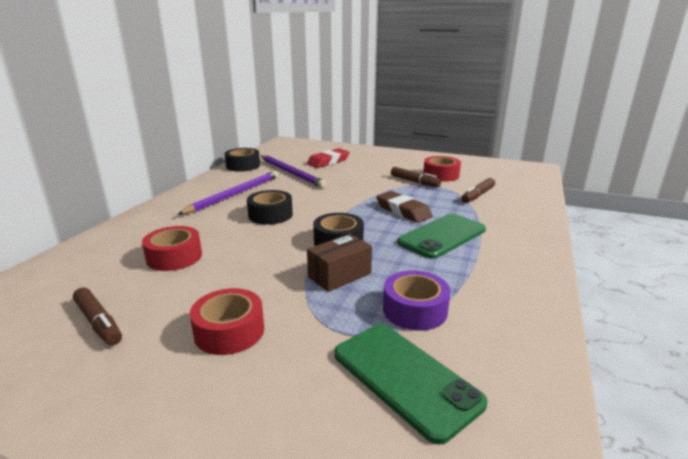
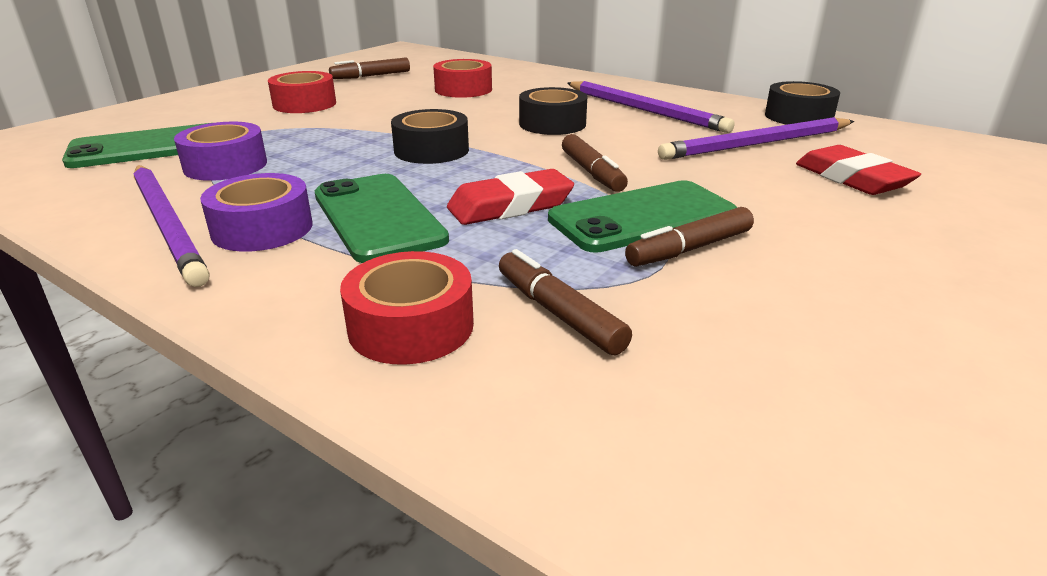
camera: 105 degrees right, 5 degrees up
brown box [307,234,372,292] -> none
brown eraser [376,191,433,223] -> red eraser [447,169,574,225]
red tape [423,156,461,182] -> red tape moved to [340,251,474,365]
none -> purple pencil [133,165,209,287]
none -> purple tape [200,173,313,252]
none -> green phone [548,180,737,253]
none -> brown marker [562,134,628,192]

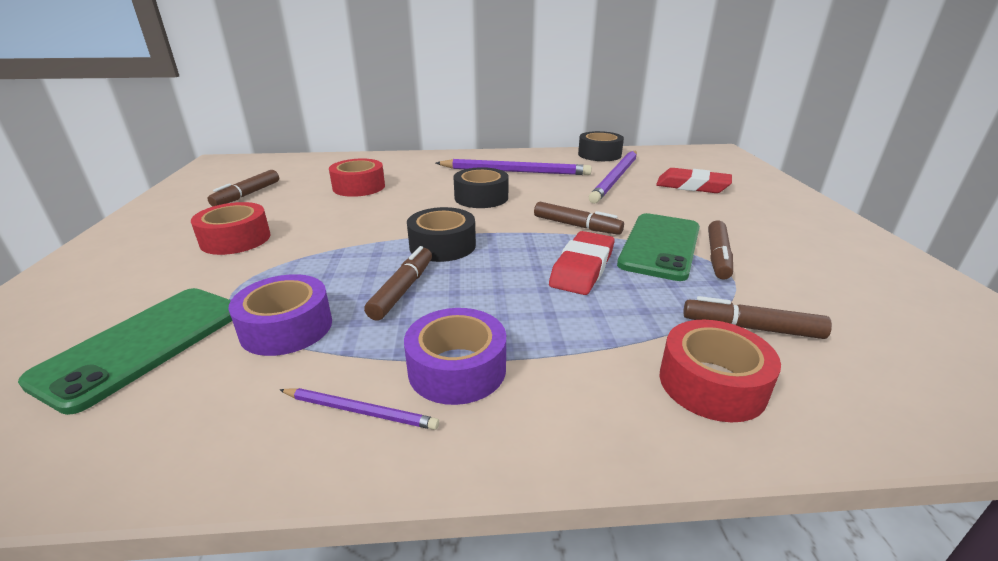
camera: 40 degrees left, 0 degrees up
purple pencil [133,165,209,287] -> purple pencil [280,388,439,430], size x0.49
green phone [315,174,449,263] -> none
none -> brown marker [364,246,432,320]

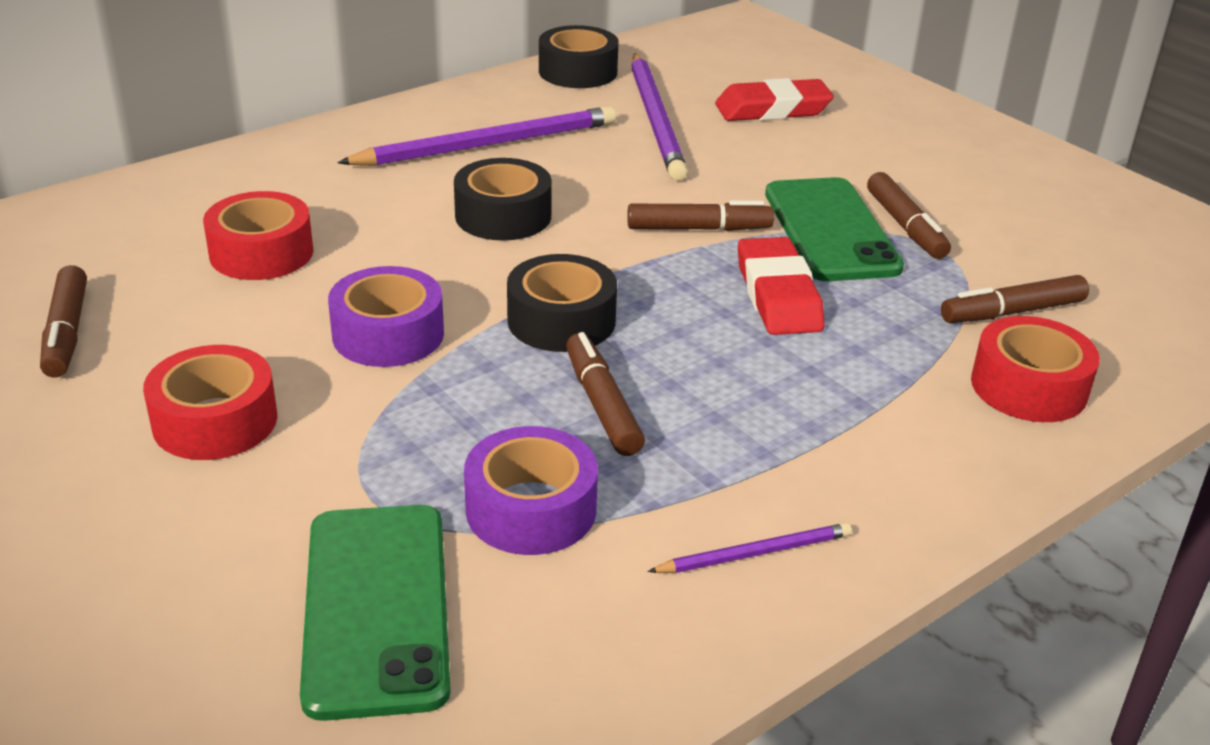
camera: 35 degrees left, 5 degrees up
purple tape [404,308,506,405] -> purple tape moved to [328,266,444,367]

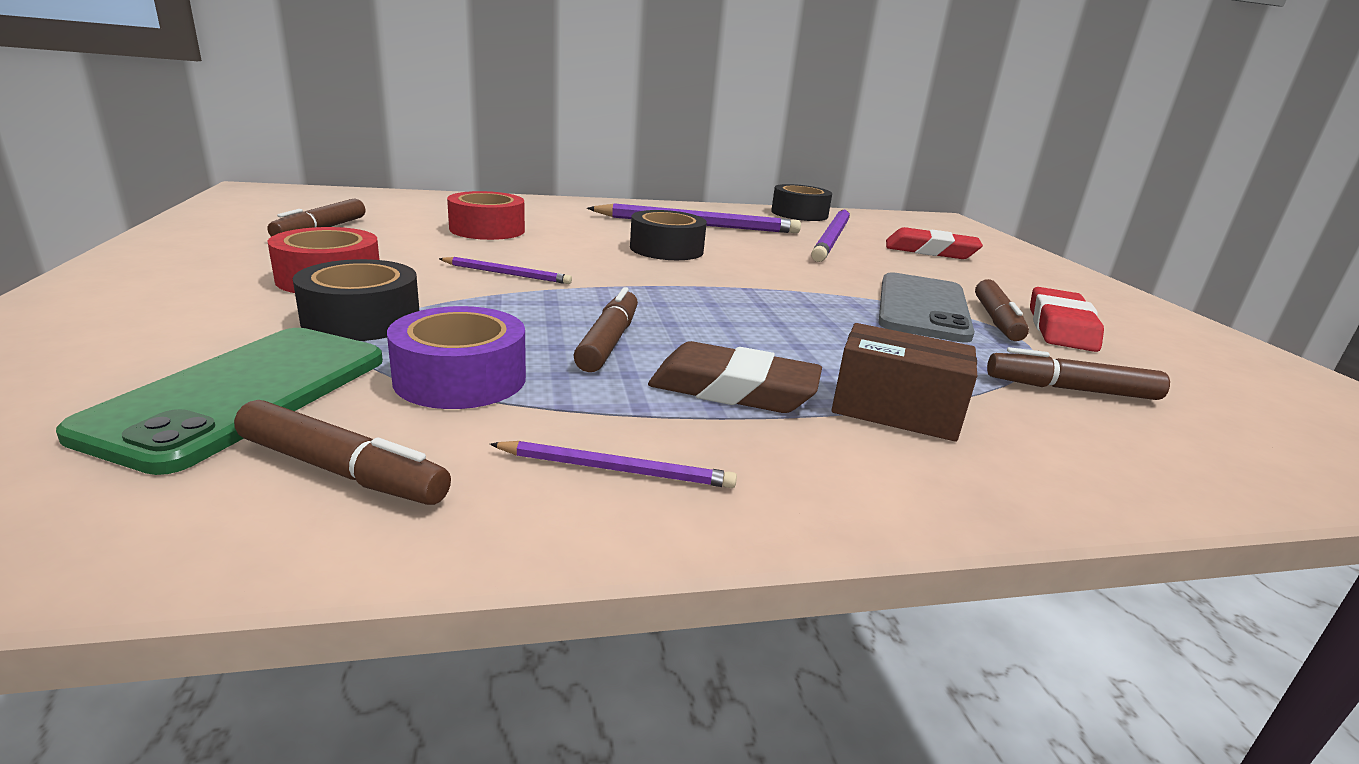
camera: 25 degrees right, 10 degrees down
purple tape [328,266,444,367] -> purple pencil [439,257,572,284]
black tape [507,254,617,352] -> black tape moved to [293,259,419,341]
brown marker [627,200,774,231] -> brown marker moved to [234,400,451,505]
red eraser [738,237,825,335] -> red eraser moved to [1030,287,1104,352]
green phone [765,177,904,281] -> grey phone [879,272,975,343]
red tape [971,316,1100,422] -> none
none -> brown eraser [648,341,822,413]
none -> brown box [831,323,977,442]

